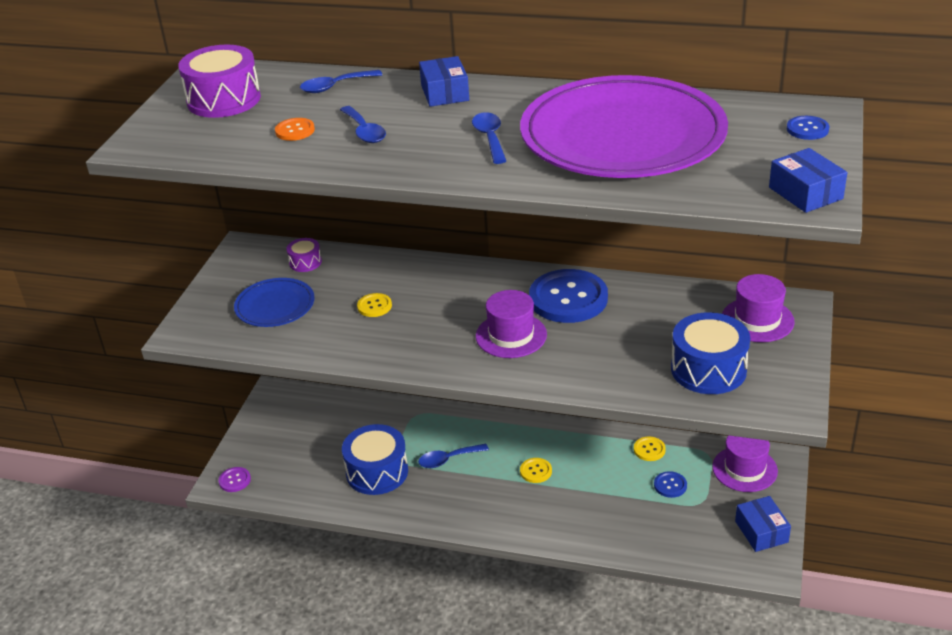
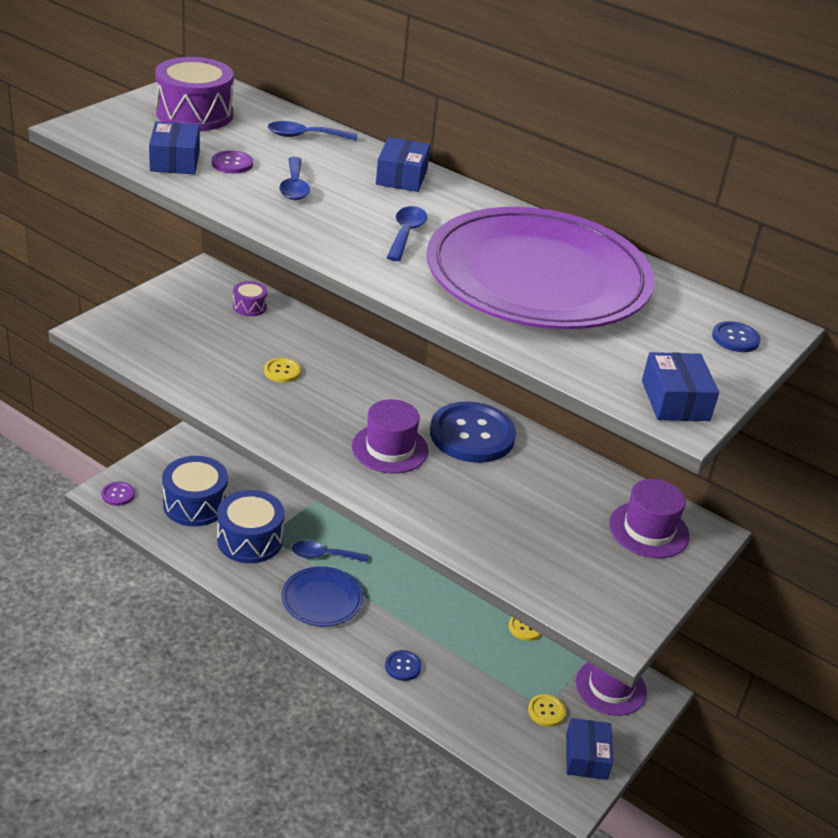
camera: 15 degrees right, 0 degrees up
blue plate [234,278,315,327] -> blue plate moved to [282,566,363,626]
orange button [275,118,315,141] -> purple button [212,150,253,173]
yellow button [520,458,552,483] -> yellow button moved to [528,694,566,727]
blue button [654,471,687,498] -> blue button moved to [385,650,422,681]
blue drum [671,312,750,394] -> blue drum moved to [162,456,228,526]
none -> blue box [149,122,200,174]

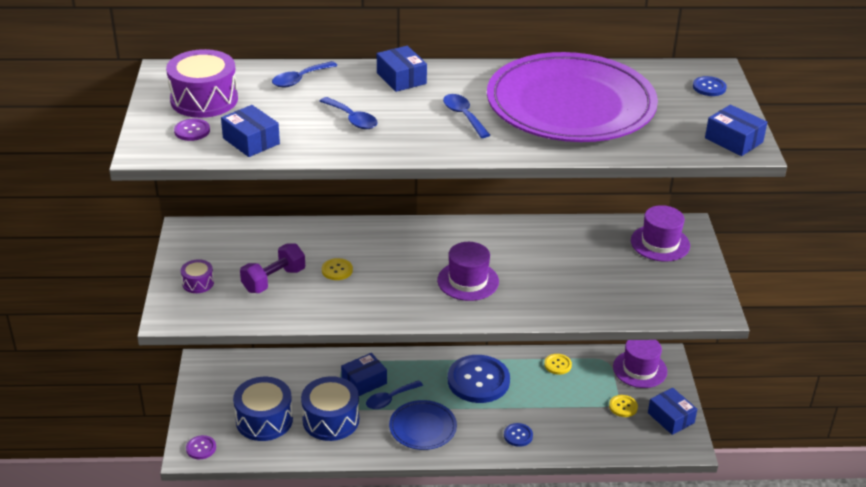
camera: 35 degrees left, 0 degrees up
purple button [212,150,253,173] -> purple button moved to [174,118,210,141]
purple drum [233,281,267,316] -> purple drum moved to [181,259,214,293]
blue button [430,401,516,463] -> blue button moved to [448,355,510,403]
none -> purple dumbbell [240,243,305,293]
none -> blue box [341,353,387,396]

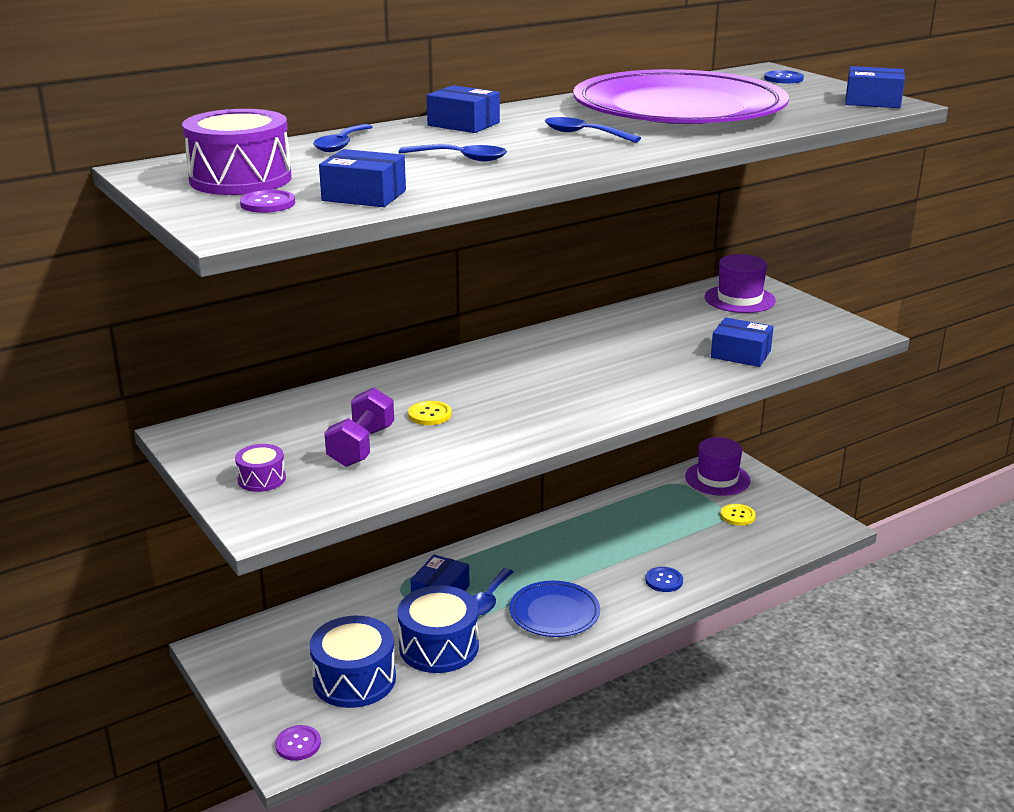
camera: 30 degrees left, 10 degrees down
purple hat [437,242,499,301] -> none
blue button [448,355,510,403] -> none
yellow button [544,354,572,375] -> none
blue box [648,388,697,435] -> blue box moved to [711,317,773,367]

